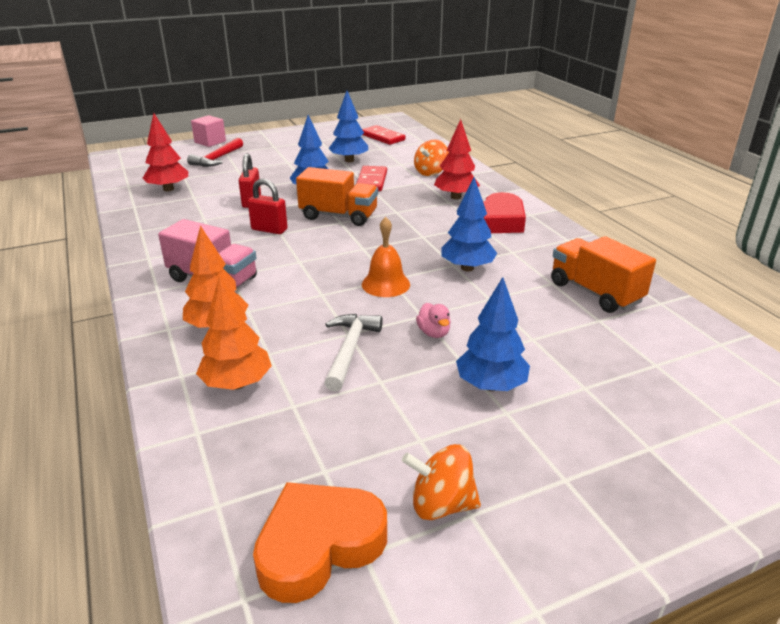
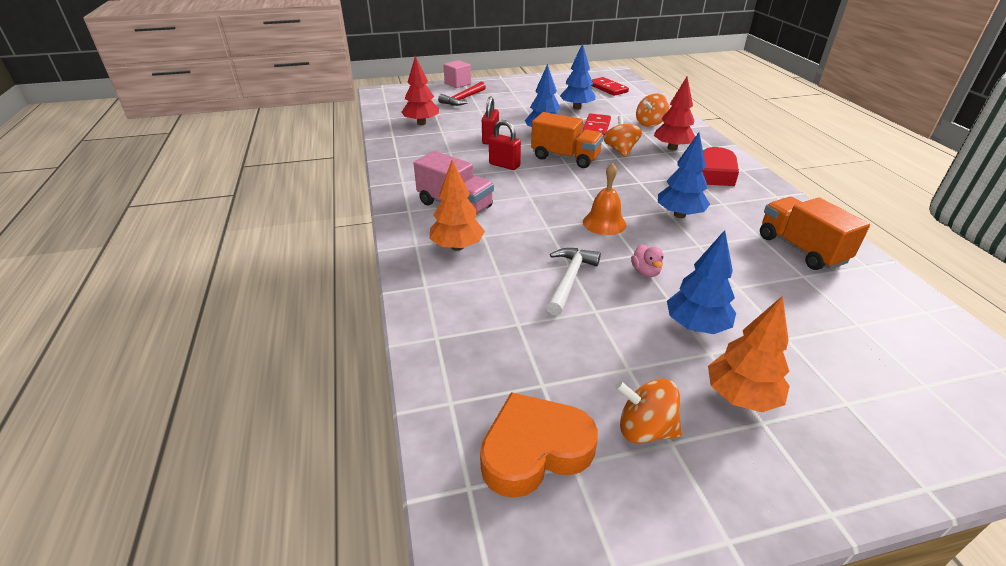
camera: 10 degrees right, 5 degrees up
orange tree [196,275,272,390] -> orange tree moved to [708,296,789,412]
none -> orange spinning top [604,115,642,157]

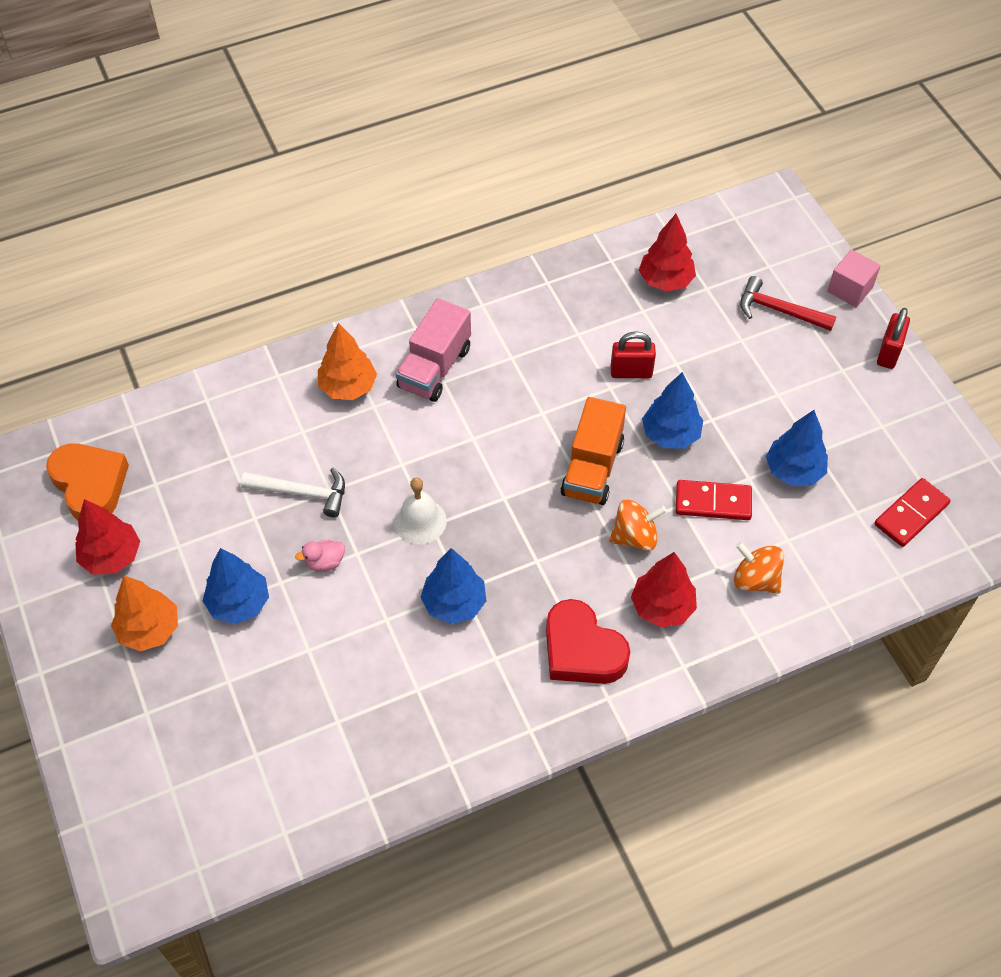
camera: 80 degrees right, 20 degrees up
red padlock [489,120,521,170] -> red padlock moved to [877,308,910,369]
orange bell [583,163,626,235] -> white bell [394,477,447,544]
orange spinning top [615,379,682,444] -> red tree [76,499,140,575]
orange truck [760,197,870,270] -> none

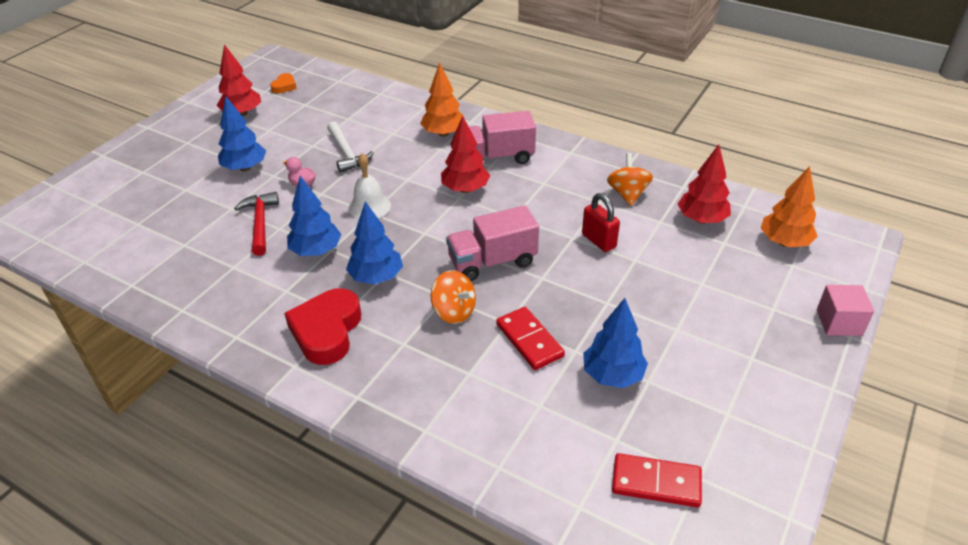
camera: 55 degrees right, 15 degrees down
orange heart [46,443,129,520] -> orange heart [270,73,297,94], size x0.48
orange tree [111,576,178,651] -> orange tree moved to [761,166,818,247]
orange truck [560,397,626,505] -> pink truck [446,205,539,281]
red tree [631,552,697,627] -> red tree moved to [441,116,490,193]
blue tree [642,372,703,449] -> blue tree moved to [346,201,403,285]
orange spinning top [734,542,784,594] -> orange spinning top moved to [607,153,653,206]
red hammer [740,276,836,331] -> red hammer moved to [234,192,279,256]
red padlock [877,308,910,369] -> none

